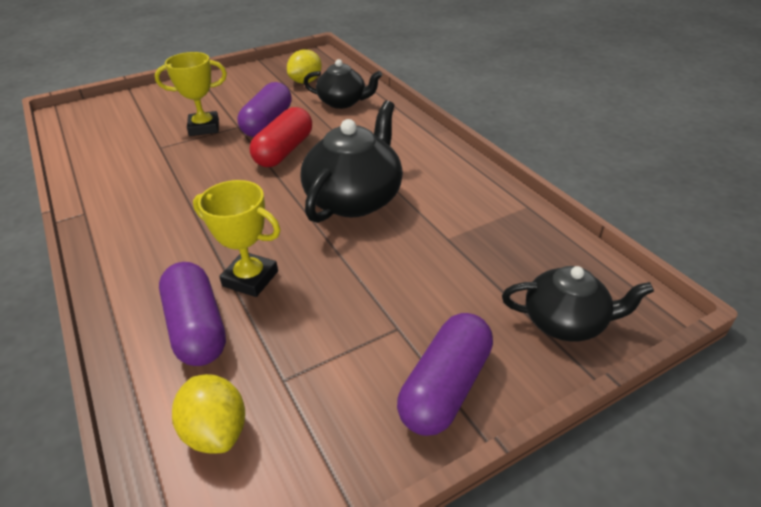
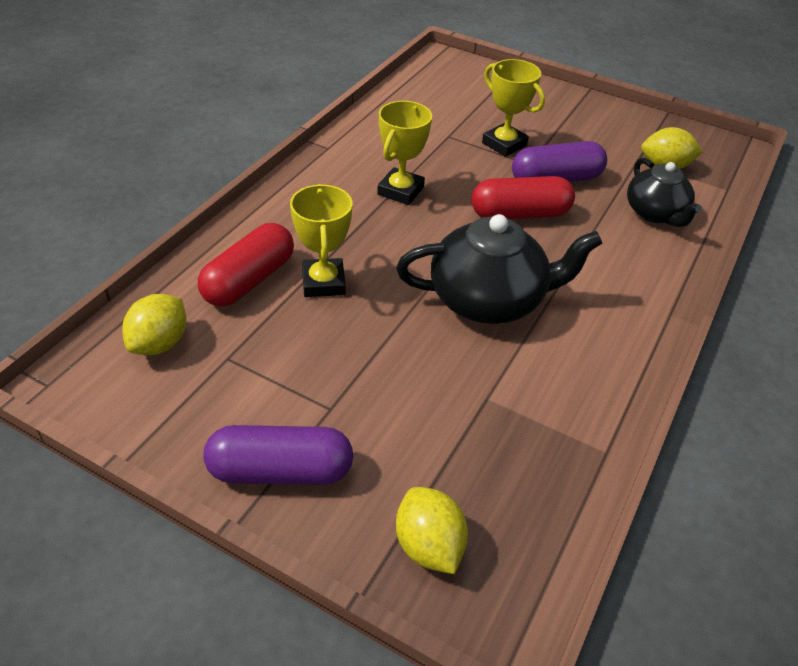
camera: 55 degrees right, 5 degrees up
purple capsule [159,262,226,366] -> red capsule [198,223,294,307]
black teapot [502,266,654,342] -> yellow lemon [396,487,468,574]
none -> yellow trophy [377,101,432,205]

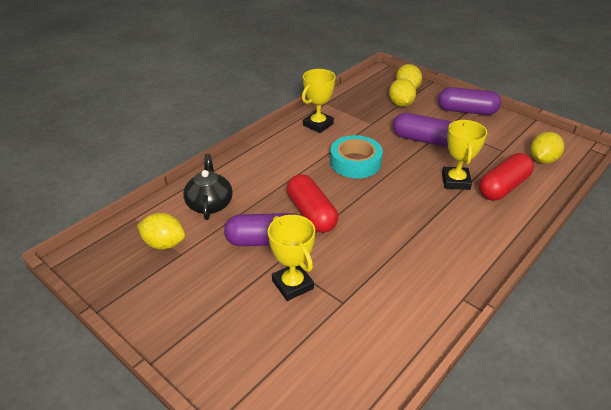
camera: 165 degrees left, 5 degrees down
yellow trophy [377,101,432,205] -> yellow trophy moved to [302,69,336,133]
black teapot [396,214,602,324] -> turquoise tape [330,135,383,178]
red capsule [471,176,575,219] -> red capsule turned 60 degrees clockwise [287,174,338,233]
none -> yellow lemon [389,78,416,107]
none -> purple capsule [393,113,452,147]

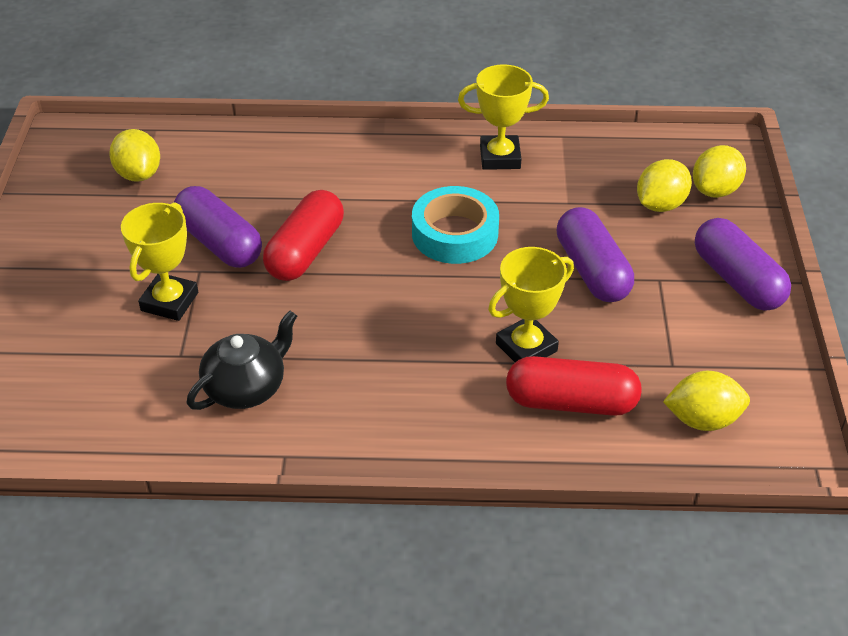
camera: 50 degrees right, 5 degrees up
black teapot [183,154,233,220] -> black teapot moved to [187,311,297,410]

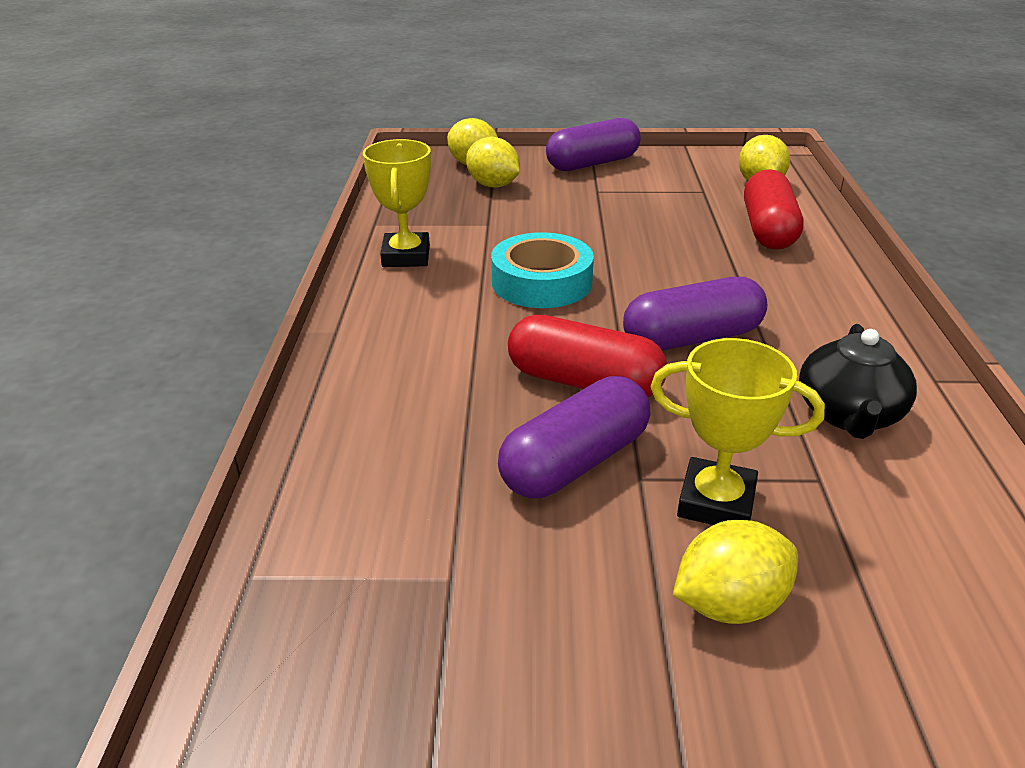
camera: 90 degrees left, 10 degrees down
yellow lemon [109,129,160,182] -> yellow lemon moved to [673,520,798,624]
black teapot [187,311,297,410] -> black teapot turned 120 degrees counterclockwise [799,324,917,439]
yellow trophy [488,247,574,362] -> none
purple capsule [557,207,634,302] -> purple capsule moved to [623,277,767,351]

